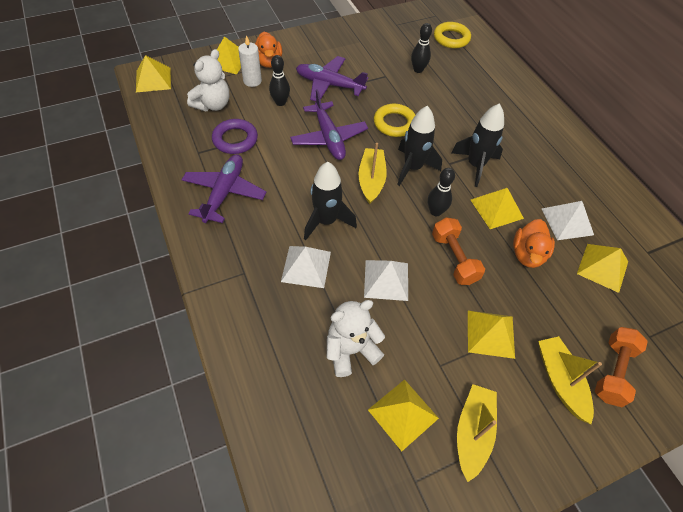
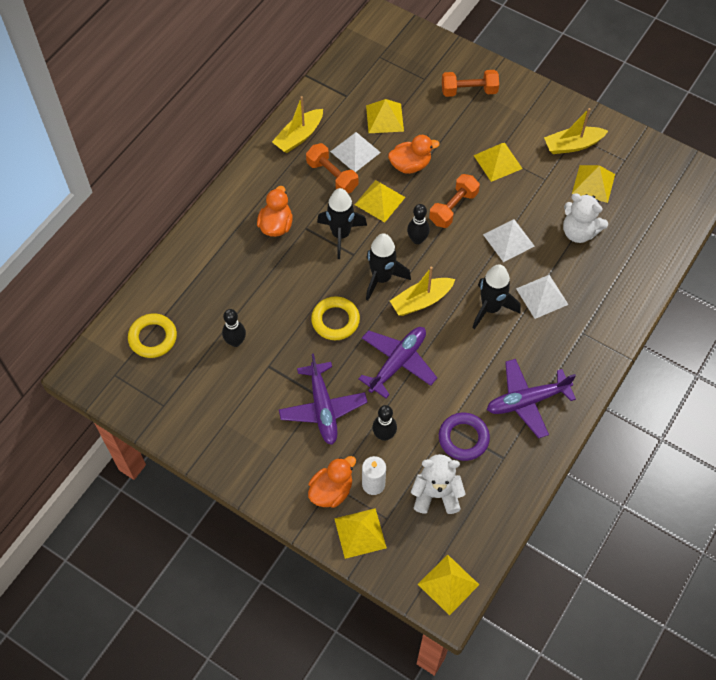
camera: 120 degrees left, 5 degrees up
yellow boat [538,336,602,424] -> yellow boat moved to [272,96,323,153]
none -> orange duck [257,186,293,237]
none -> orange dumbbell [306,143,358,193]

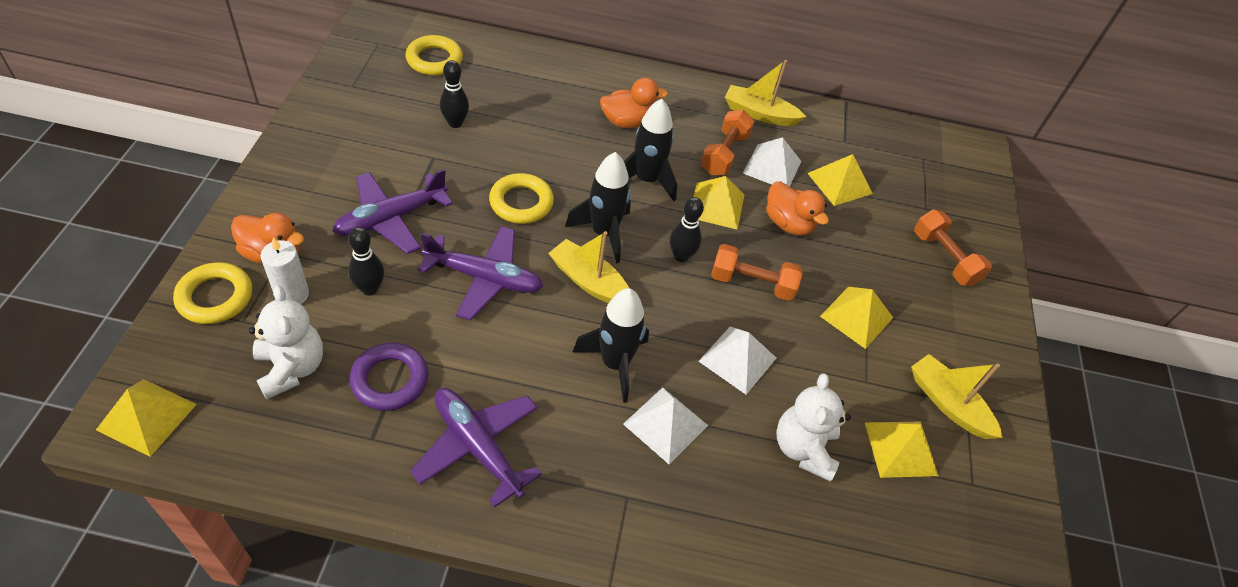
camera: 60 degrees right, 10 degrees down
yellow pyramid [334,508,387,559] -> yellow ring [173,262,252,324]

